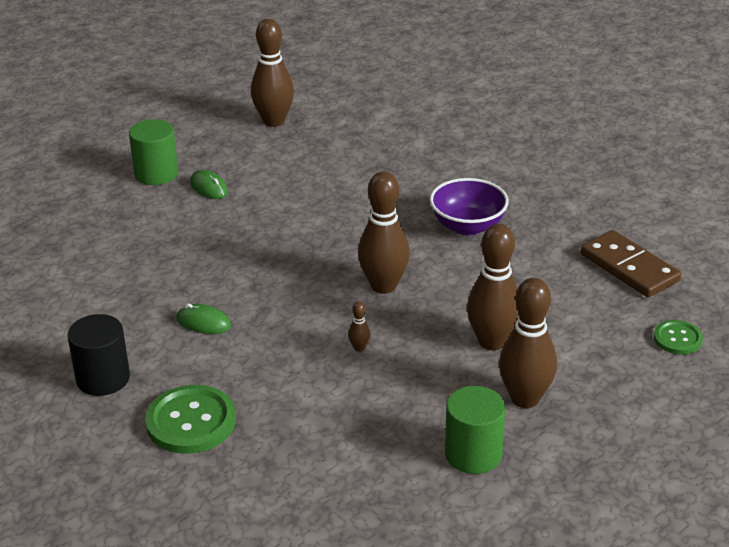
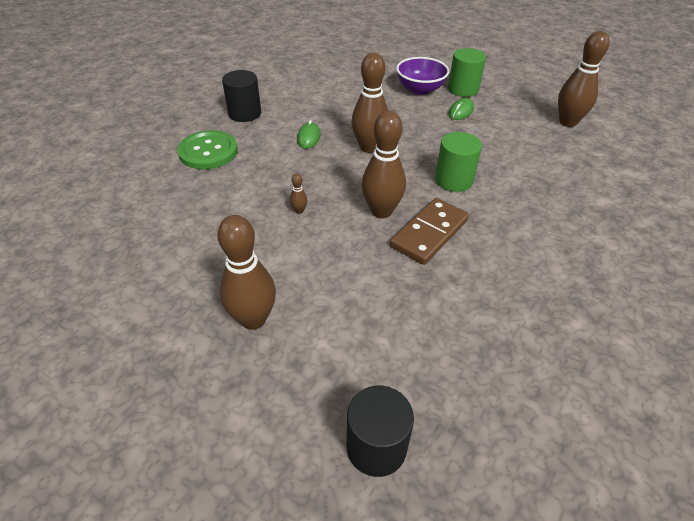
camera: 75 degrees right, 10 degrees up
purple bowl [430,178,509,235] -> purple bowl moved to [396,57,449,95]
green cylinder [445,386,506,474] -> green cylinder moved to [435,132,482,192]
brown bowling pin [467,224,519,350] -> brown bowling pin moved to [351,53,388,153]
brown domino [581,230,681,297] -> brown domino moved to [390,198,469,265]
green button [654,320,703,355] -> black cylinder [347,386,414,477]

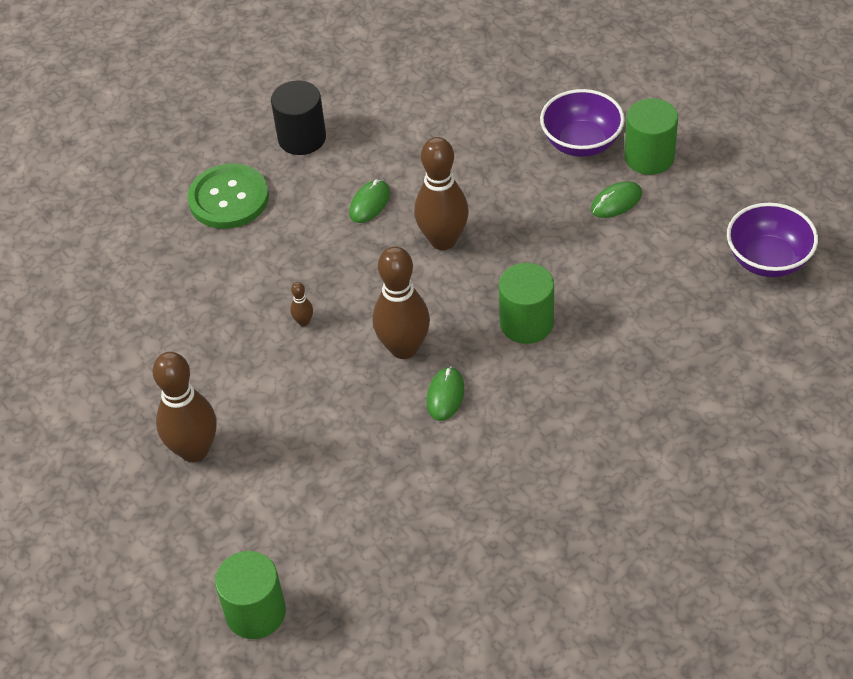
camera: 25 degrees right, 5 degrees up
black cylinder [347,386,414,477] -> green cylinder [215,551,286,639]
brown domino [390,198,469,265] -> green mouse [427,366,464,421]
brown bowling pin [558,31,610,127] -> purple bowl [727,203,818,277]

